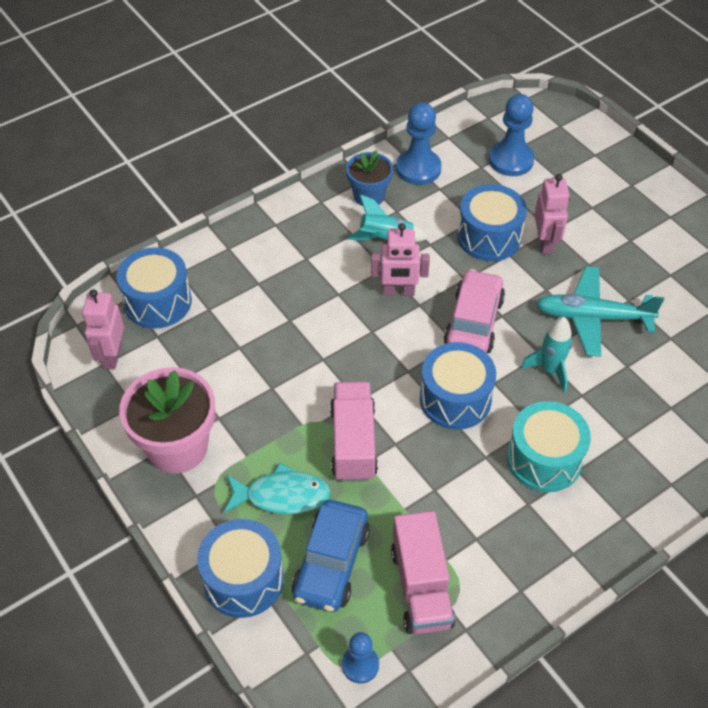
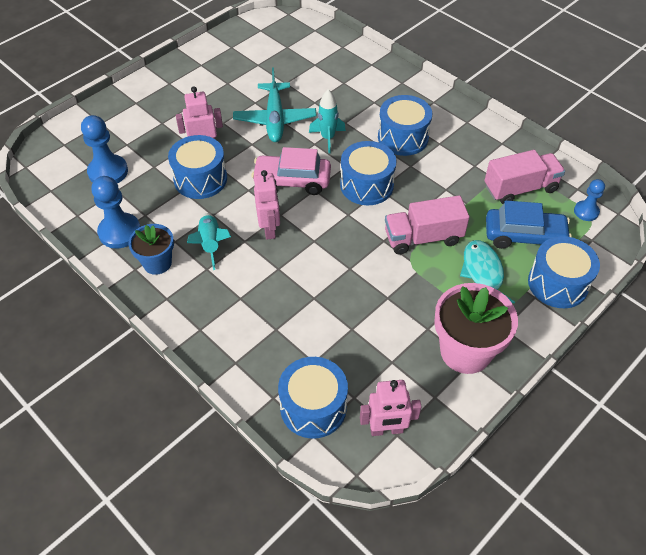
camera: 100 degrees left, 0 degrees up
turquoise drum [507,401,591,492] -> blue drum [378,95,432,156]

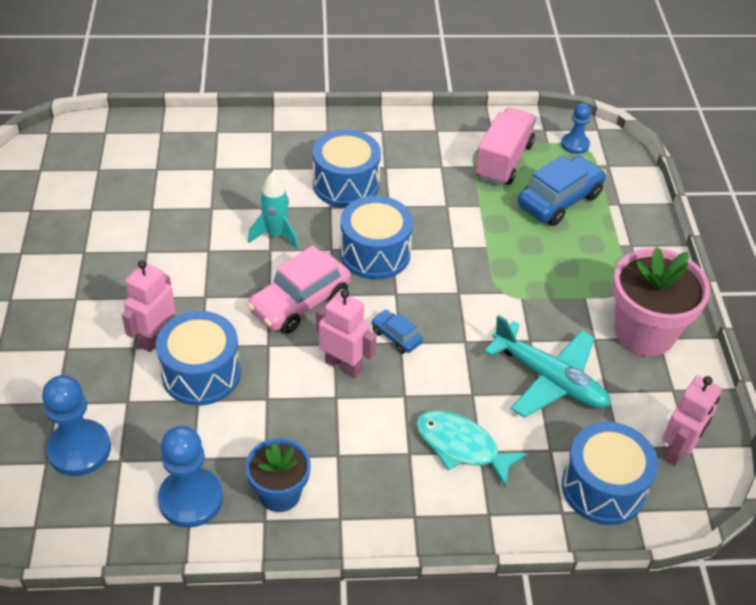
camera: 50 degrees left, 5 degrees down
turquoise rocket [187,213,231,270] -> none
turquoise plane [233,67,316,142] -> turquoise plane moved to [484,315,610,418]
pink truck [385,195,469,255] -> none
turquoise fish [460,240,515,303] -> turquoise fish moved to [416,410,527,488]
blue drum [528,236,600,308] -> none
none -> blue car [371,310,423,354]

